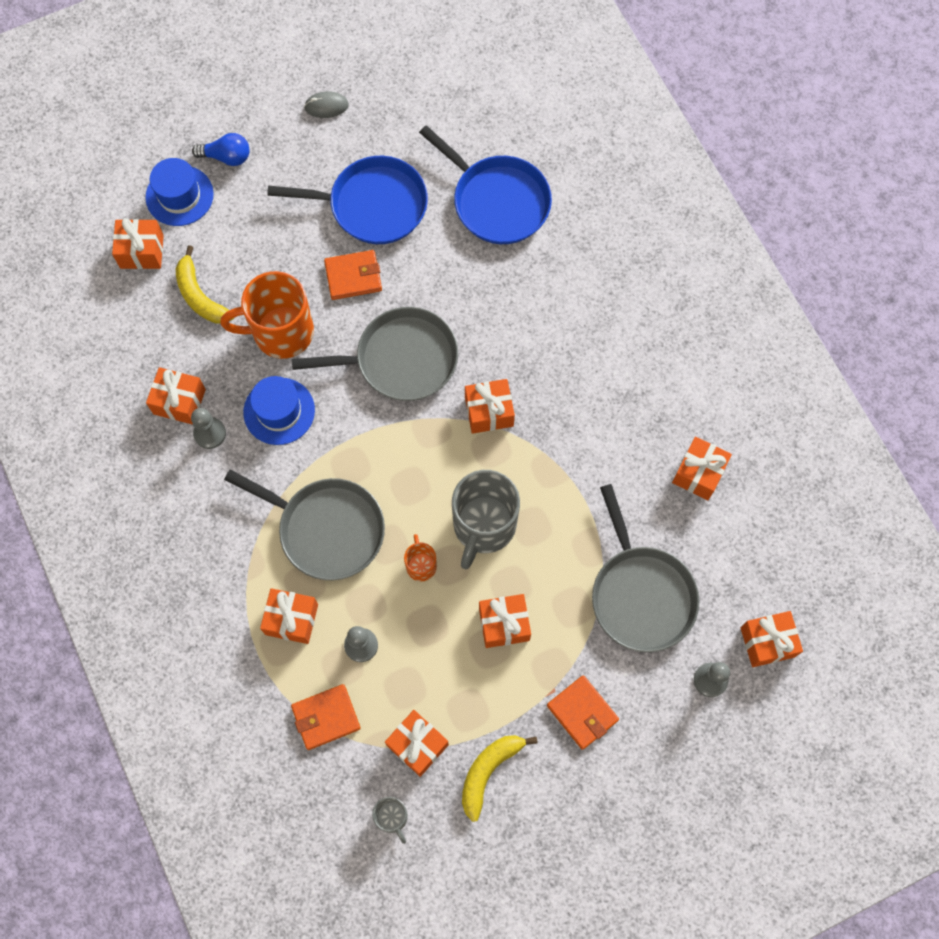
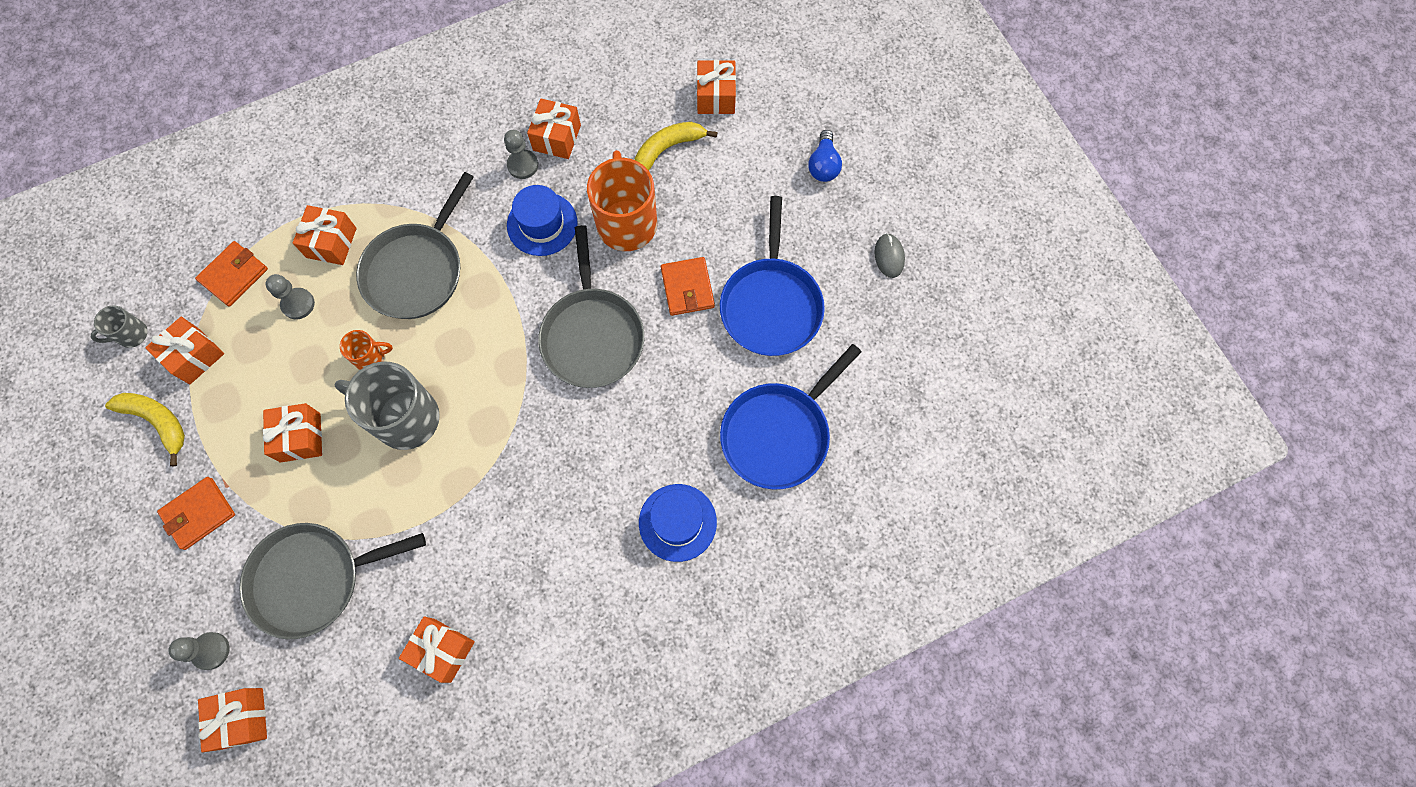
camera: 90 degrees right, 0 degrees up
blue hat [145,158,214,226] -> blue hat moved to [639,484,717,562]
orange wallet [291,684,361,750] -> orange wallet turned 60 degrees clockwise [195,241,268,307]
orange gift [465,379,515,434] -> none

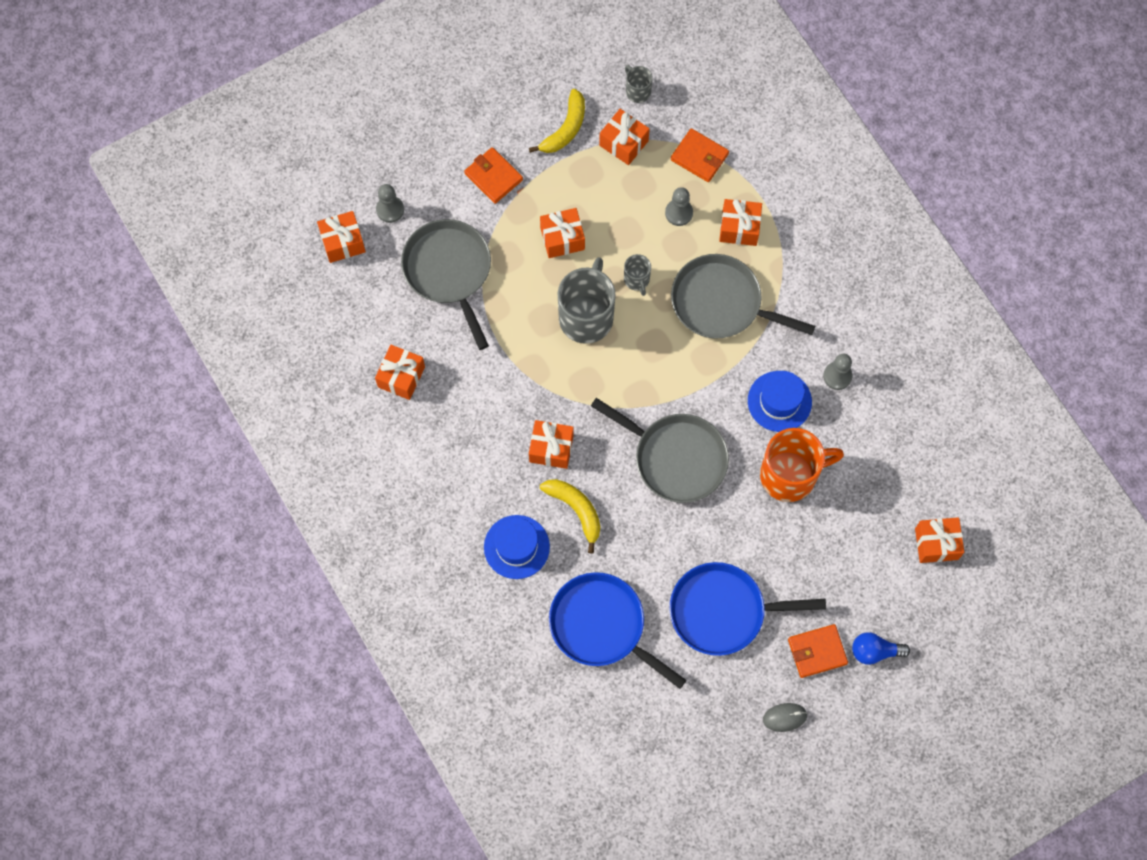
camera: 85 degrees right, 0 degrees up
orange mug [340,330,393,370] -> grey mug [624,254,651,296]
orange gift [527,99,581,159] -> orange gift moved to [529,420,574,469]
grey pan [538,225,644,388] -> grey pan turned 135 degrees counterclockwise [591,398,729,503]
yellow banana [635,122,718,170] -> yellow banana moved to [540,479,600,554]
orange wallet [661,257,715,316] -> orange wallet moved to [788,624,848,678]

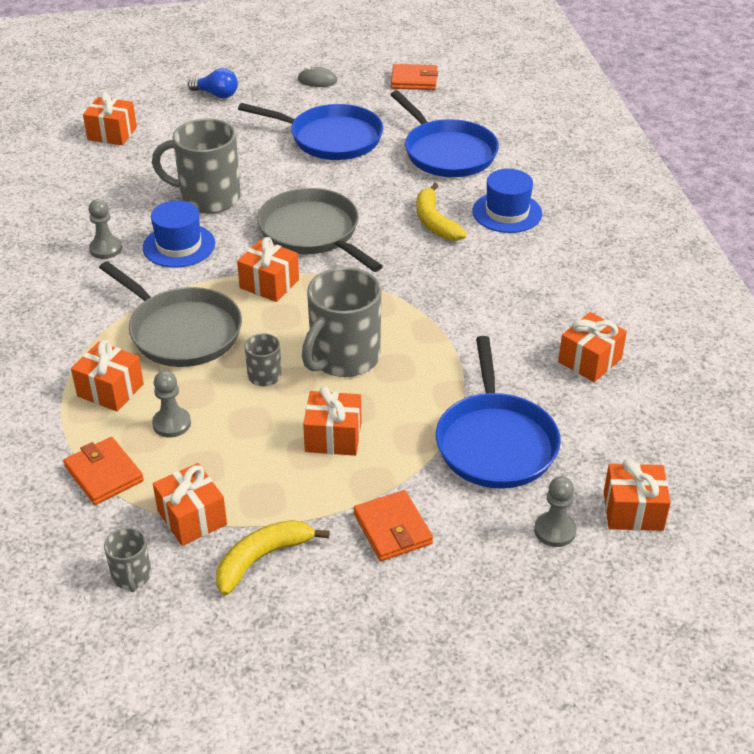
camera: 160 degrees left, 30 degrees down
grey pan [401,219,491,350] -> blue pan [436,336,561,489]
orange gift [529,420,574,469] -> orange gift moved to [237,237,299,302]
orange mug [760,428,844,502] -> grey mug [152,119,241,213]
orange wallet [788,624,848,678] -> orange wallet moved to [391,64,438,90]

